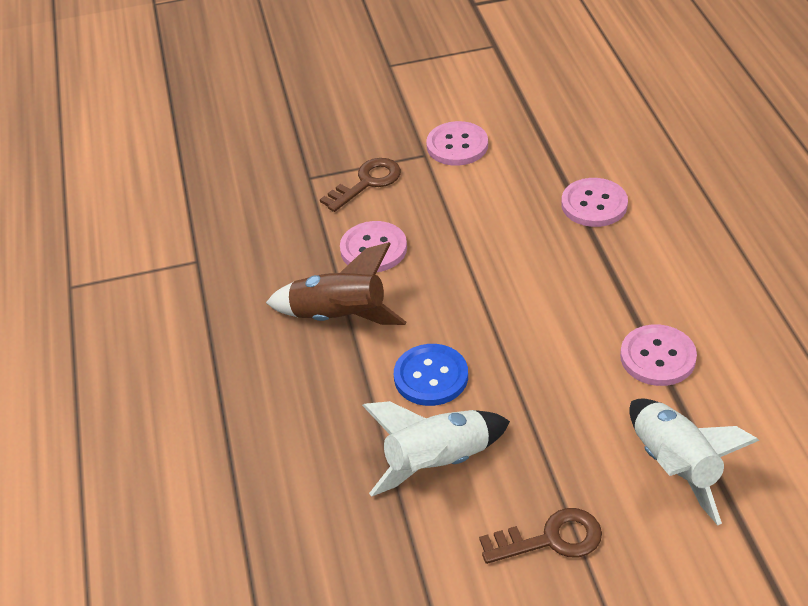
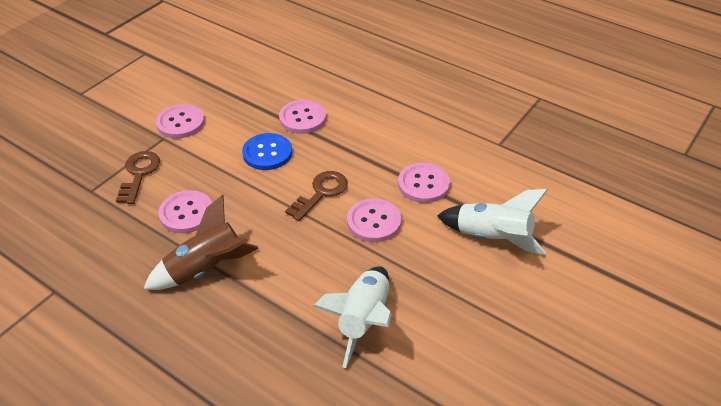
camera: 45 degrees left, 0 degrees up
blue button [394,344,468,406] -> blue button moved to [242,133,292,170]
brown key [479,508,602,564] -> brown key moved to [285,171,348,221]
none -> pink button [347,198,401,242]

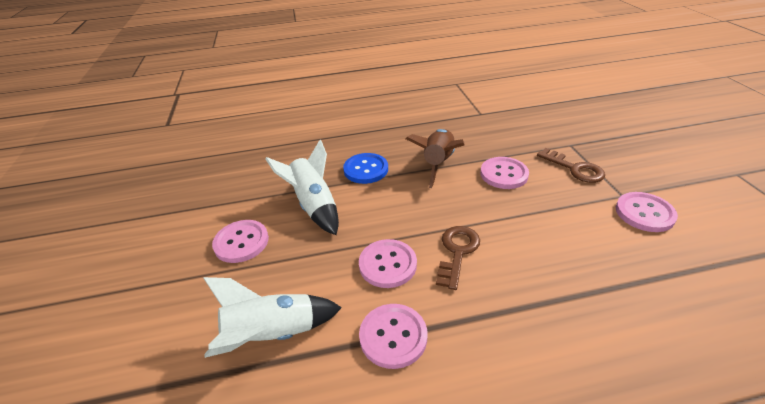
camera: 135 degrees right, 5 degrees down
blue button [242,133,292,170] -> blue button moved to [343,153,388,184]
pink button [279,100,326,134] -> pink button moved to [212,220,269,263]
brown key [285,171,348,221] -> brown key turned 150 degrees counterclockwise [436,226,480,290]

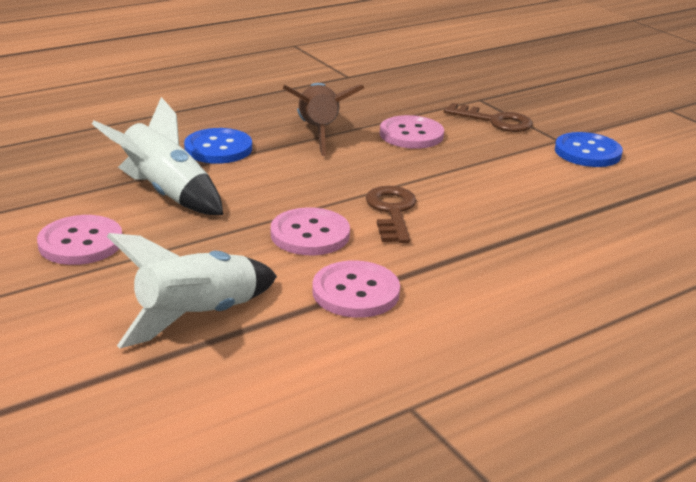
camera: 25 degrees left, 10 degrees down
pink button [616,192,678,232] -> blue button [555,132,623,167]

